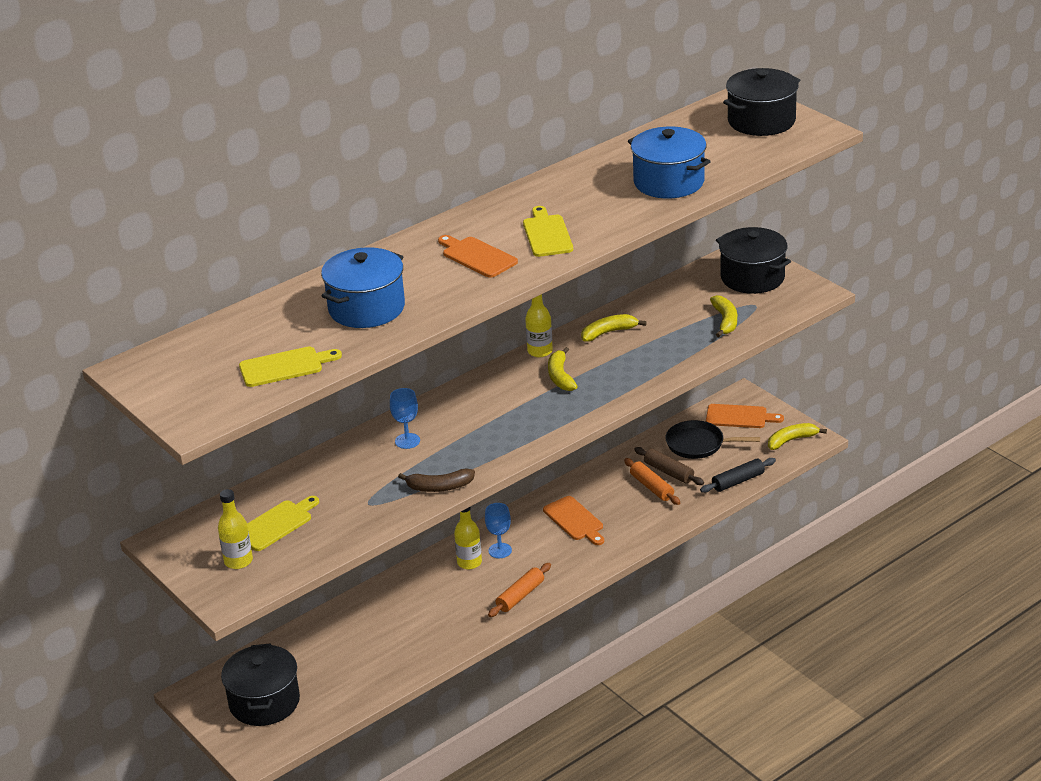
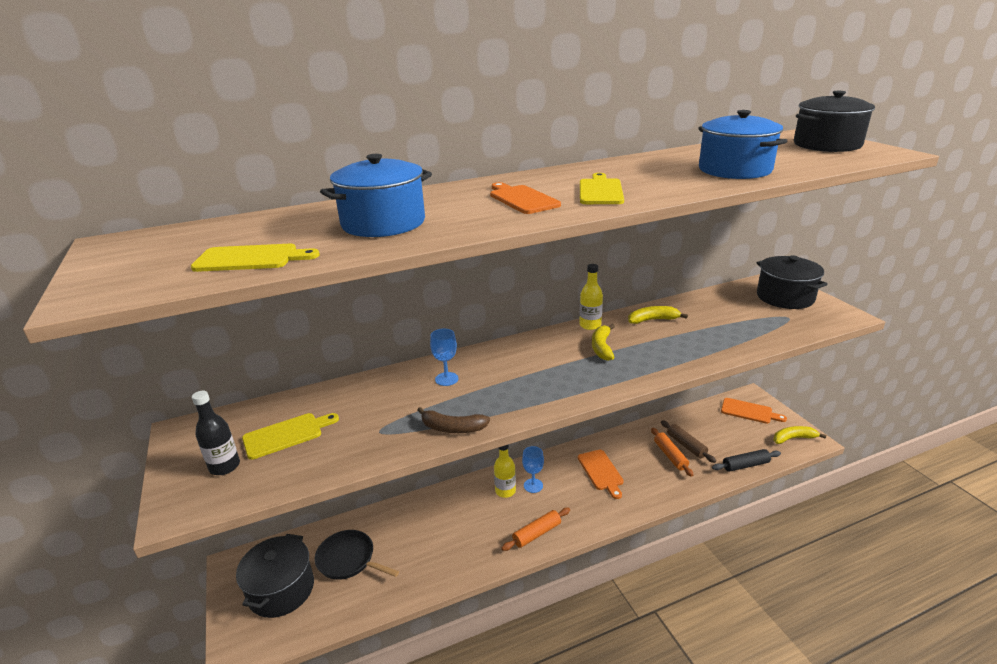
camera: 15 degrees right, 5 degrees down
yellow bottle [218,489,253,569] -> black bottle [192,391,240,475]
black pan [665,420,760,459] -> black pan moved to [314,530,399,580]
yellow banana [710,295,737,337] -> none

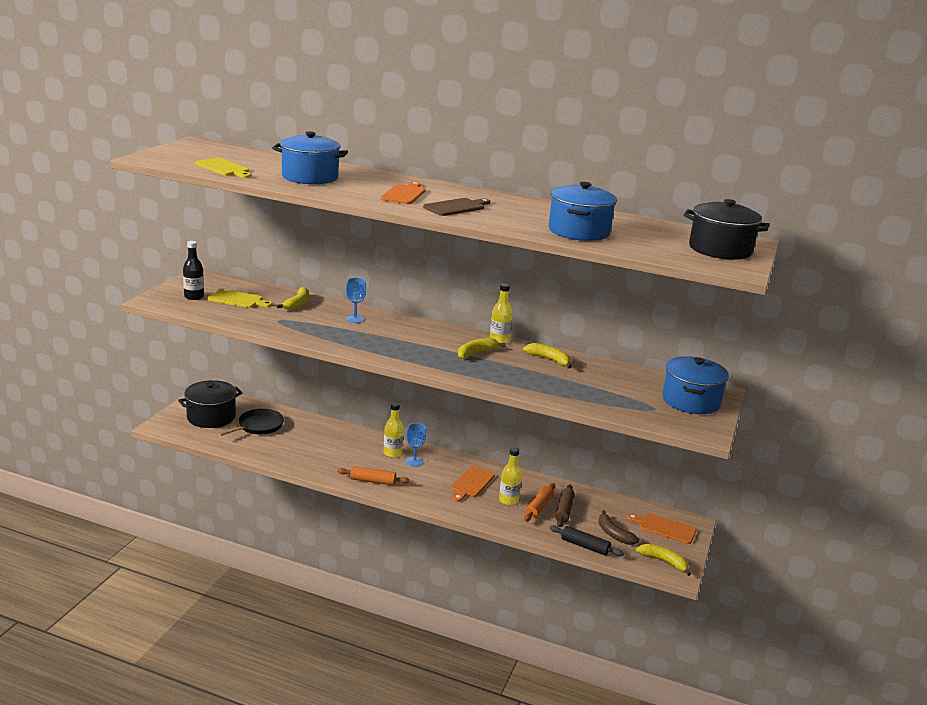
camera: 40 degrees right, 5 degrees down
black pan [314,530,399,580] -> black pan turned 60 degrees clockwise [218,409,284,436]
brown banana [417,407,490,433] -> brown banana moved to [598,510,640,545]
yellow cutting board [580,173,624,204] -> brown cutting board [423,198,490,216]
orange cutting board [721,398,787,424] -> orange cutting board turned 135 degrees clockwise [627,513,696,544]
black pot [757,256,828,309] -> blue pot [662,356,729,414]
none -> yellow banana [276,287,309,310]
none -> yellow bottle [499,447,522,505]

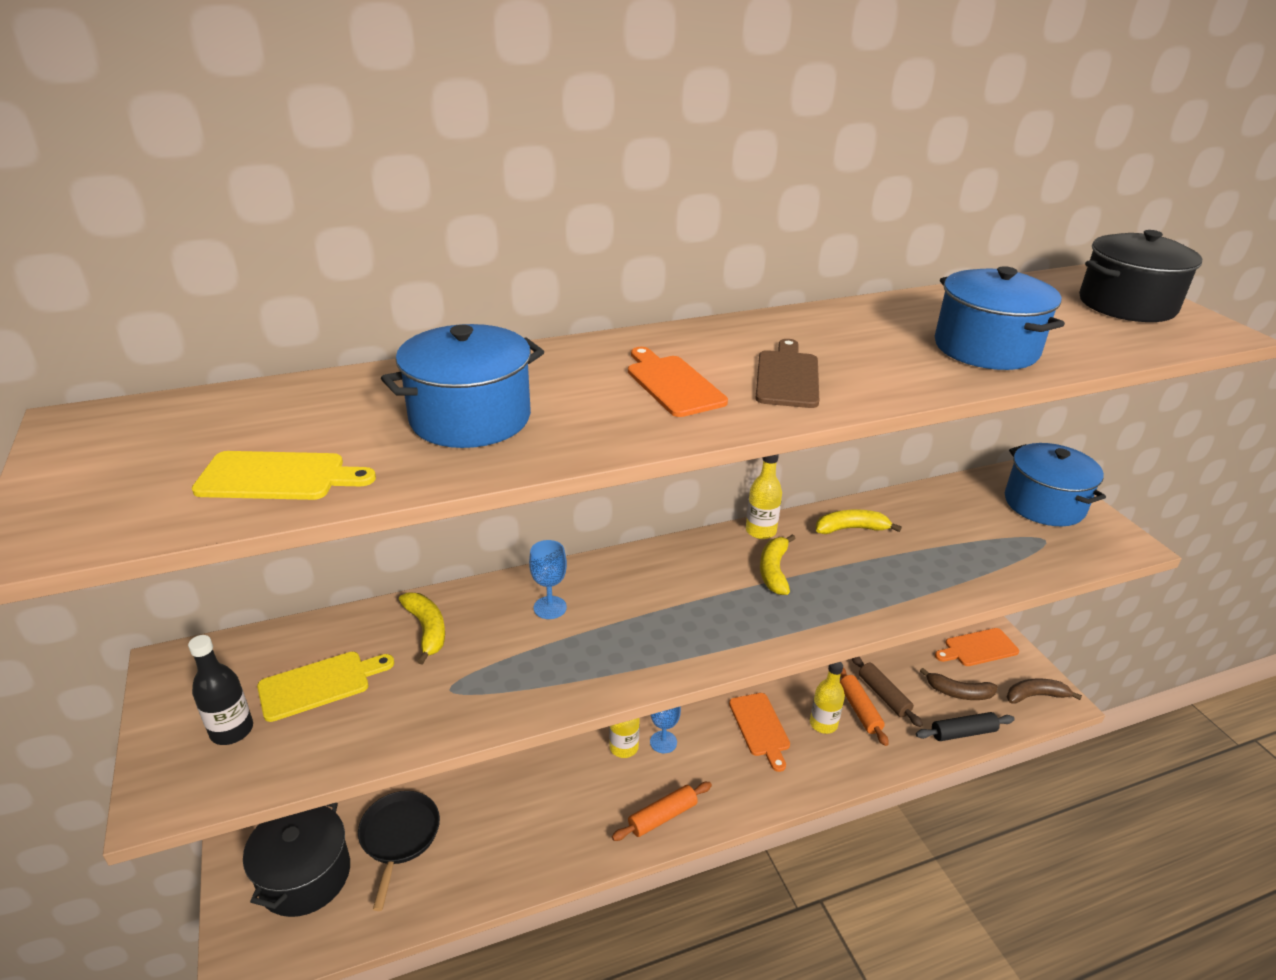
camera: 40 degrees left, 10 degrees up
yellow banana [636,544,691,576] -> brown banana [1007,678,1082,704]

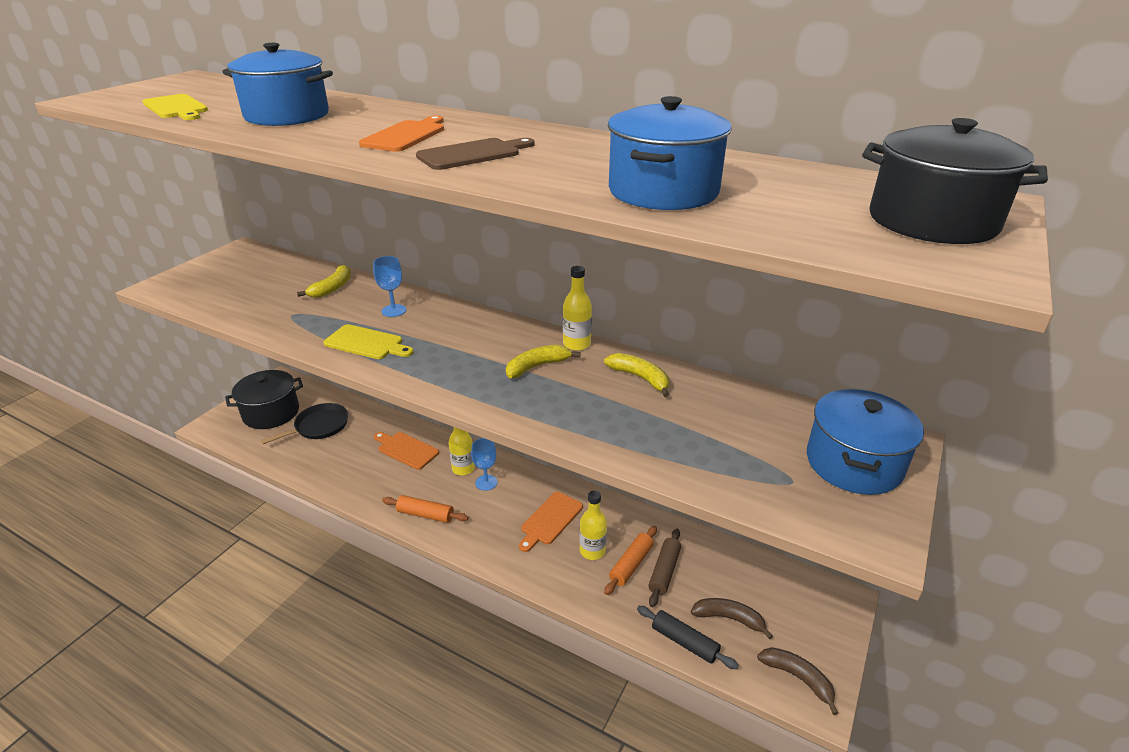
camera: 50 degrees right, 0 degrees up
black bottle [188,635,253,745] -> none
yellow cutting board [257,652,394,722] -> yellow cutting board moved to [323,324,414,359]
brown banana [920,668,998,700] -> brown banana turned 135 degrees clockwise [691,598,773,639]
orange cutting board [935,628,1019,666] -> orange cutting board moved to [374,432,439,470]

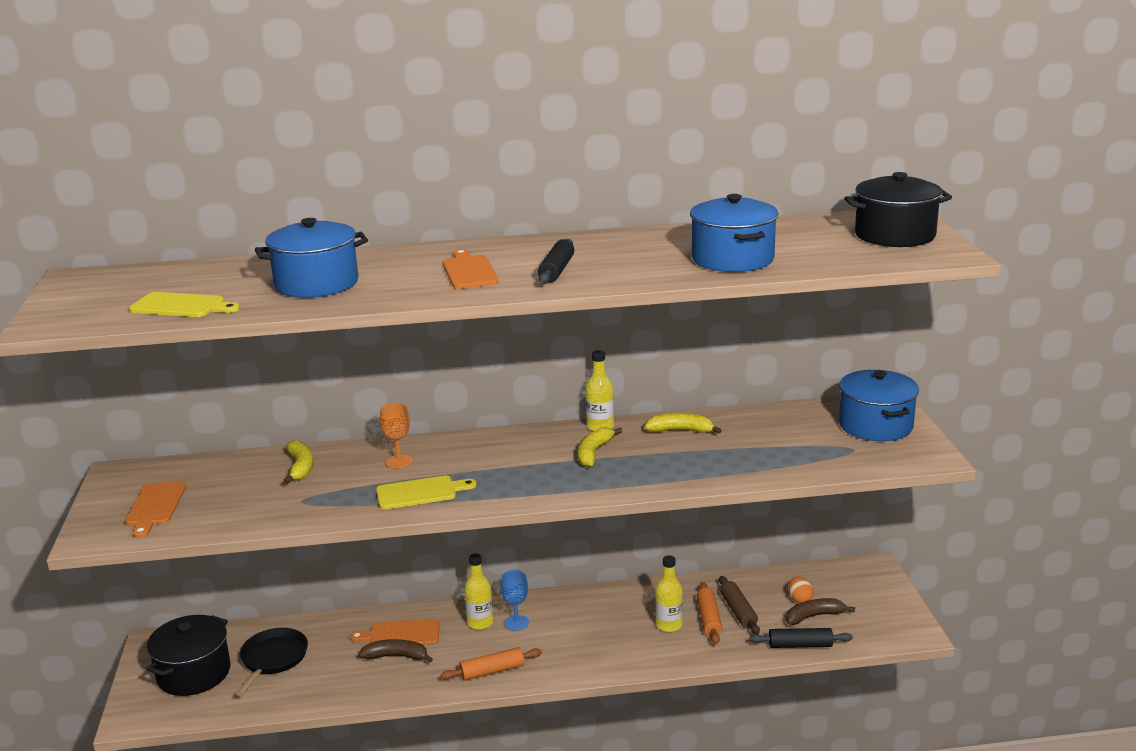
camera: 35 degrees left, 10 degrees down
blue goblet [373,256,406,317] -> orange goblet [380,403,413,469]
brown cutting board [416,138,535,170] -> black rolling pin [538,239,574,284]
orange cutting board [519,492,583,552] -> orange cutting board moved to [125,482,186,538]
brown banana [757,647,838,715] -> brown banana moved to [359,639,433,662]
none -> orange egg [788,577,814,604]

